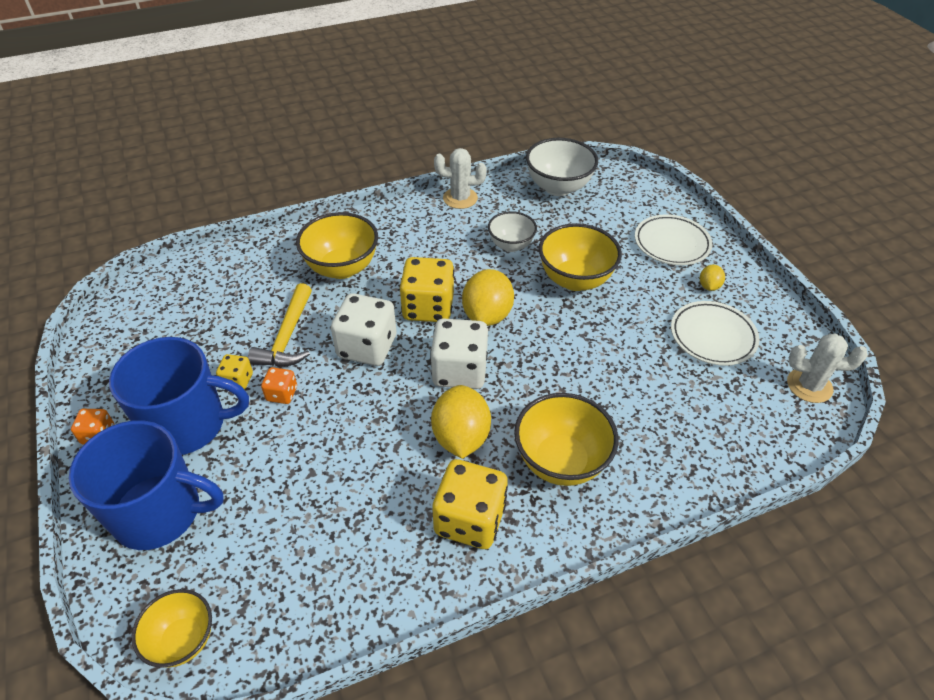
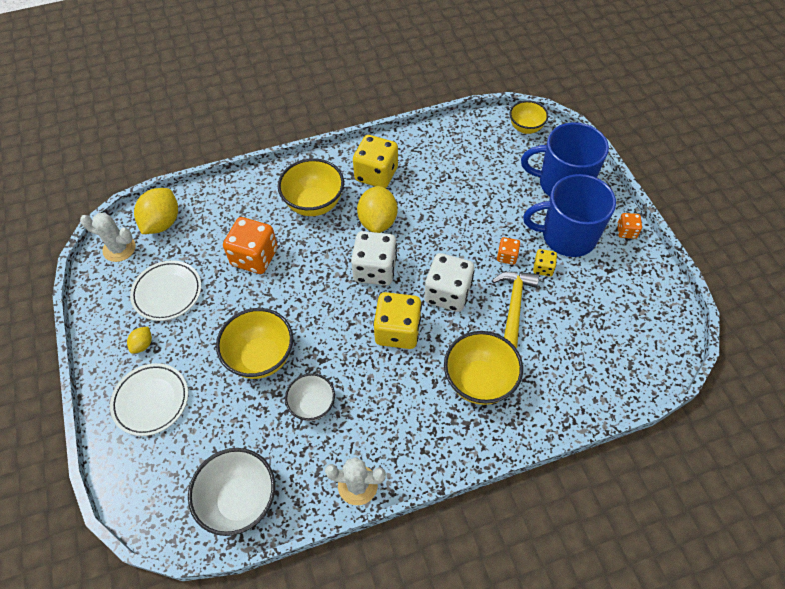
camera: 175 degrees left, 10 degrees up
yellow lemon [462,269,514,326] -> yellow lemon moved to [134,188,178,234]
none -> orange dice [223,217,278,274]

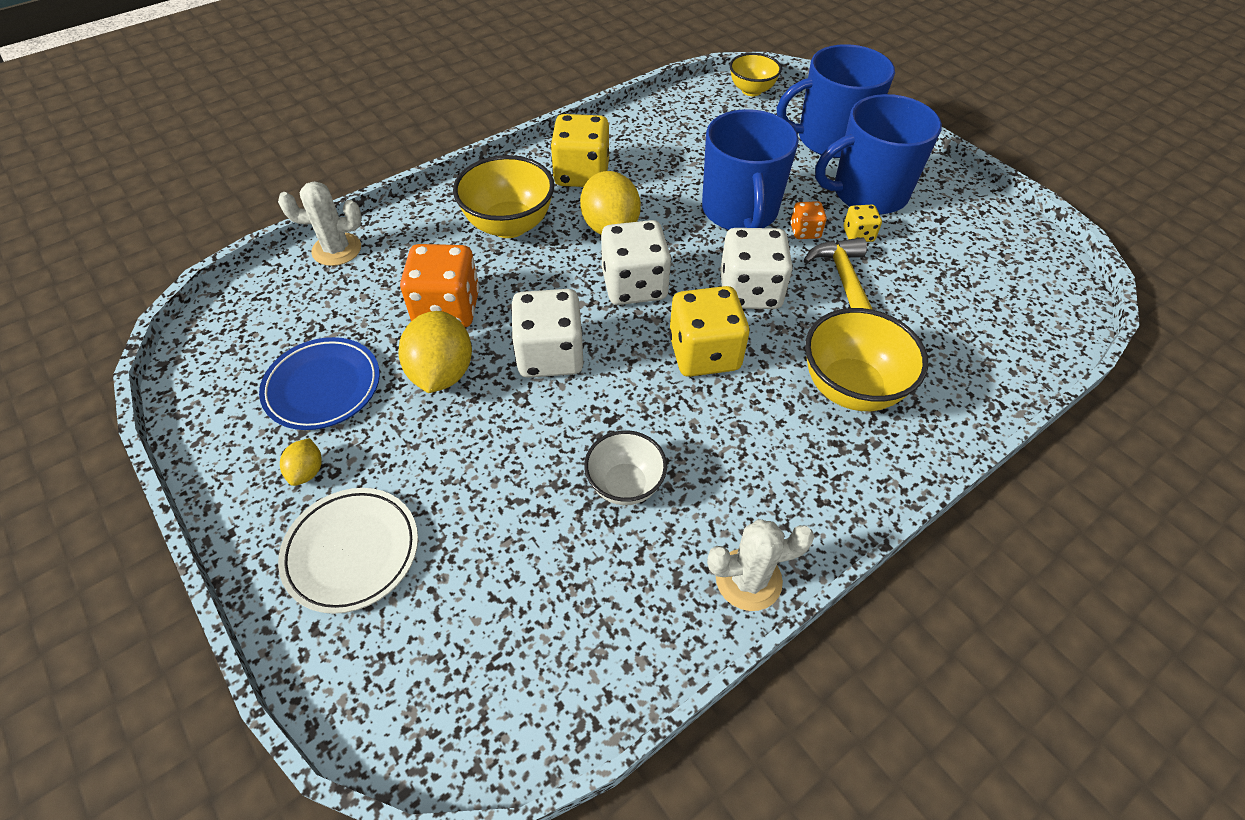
camera: 20 degrees left, 5 degrees down
white cactus [80,213,136,262] -> white cactus moved to [278,181,362,266]
white plate [130,260,201,321] -> blue plate [259,337,380,430]
yellow lemon [134,188,178,234] -> yellow lemon moved to [398,311,472,393]
white bowl [188,448,275,536] -> none
yellow bowl [216,308,293,379] -> none
orange dice [617,213,642,239] -> none
none -> white dice [511,289,584,378]
none -> blue mug [702,109,799,230]

